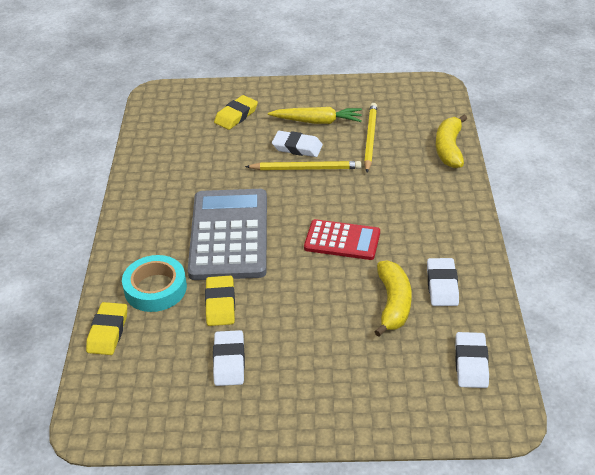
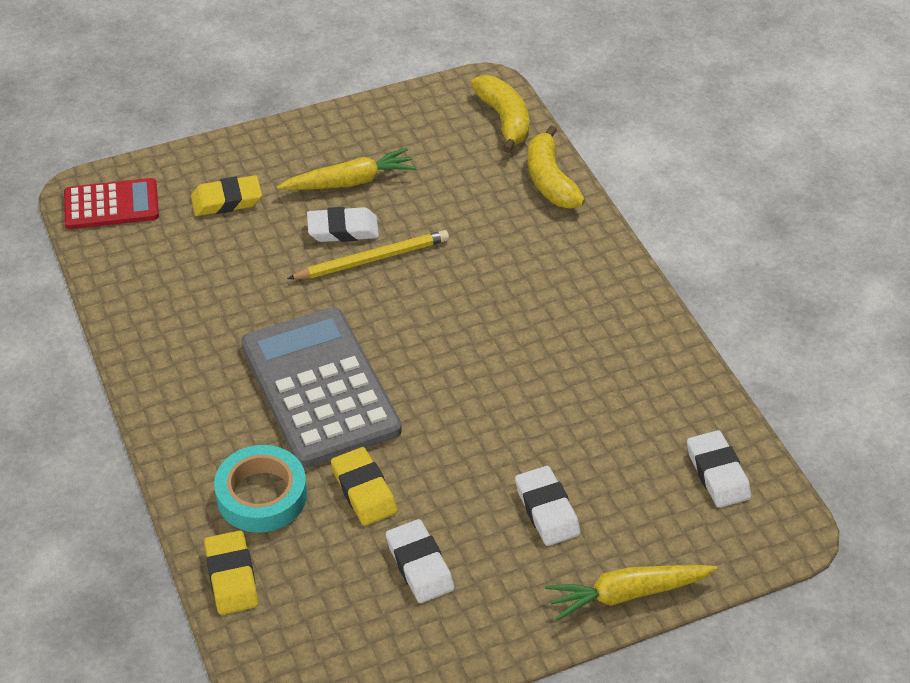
camera: 25 degrees left, 5 degrees up
yellow eraser [214,95,258,130] -> yellow eraser turned 60 degrees clockwise [191,175,262,216]
red calculator [304,219,380,260] -> red calculator moved to [64,178,159,229]
yellow pencil [364,103,377,172] -> none
yellow banana [374,260,412,337] -> yellow banana moved to [471,75,529,153]
white eraser [427,258,459,306] -> white eraser moved to [515,466,581,546]
none -> yellow carrot [545,565,717,621]

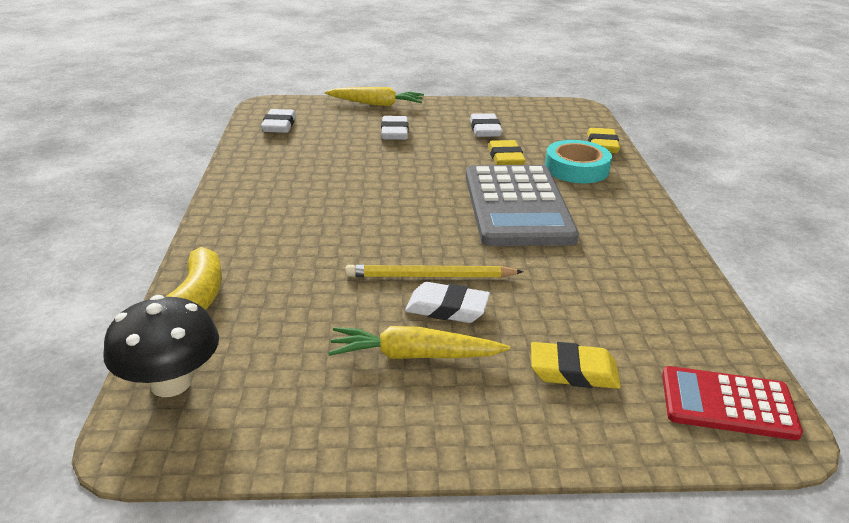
camera: 160 degrees left, 15 degrees down
yellow banana [471,75,529,153] -> black mushroom [103,295,219,397]

